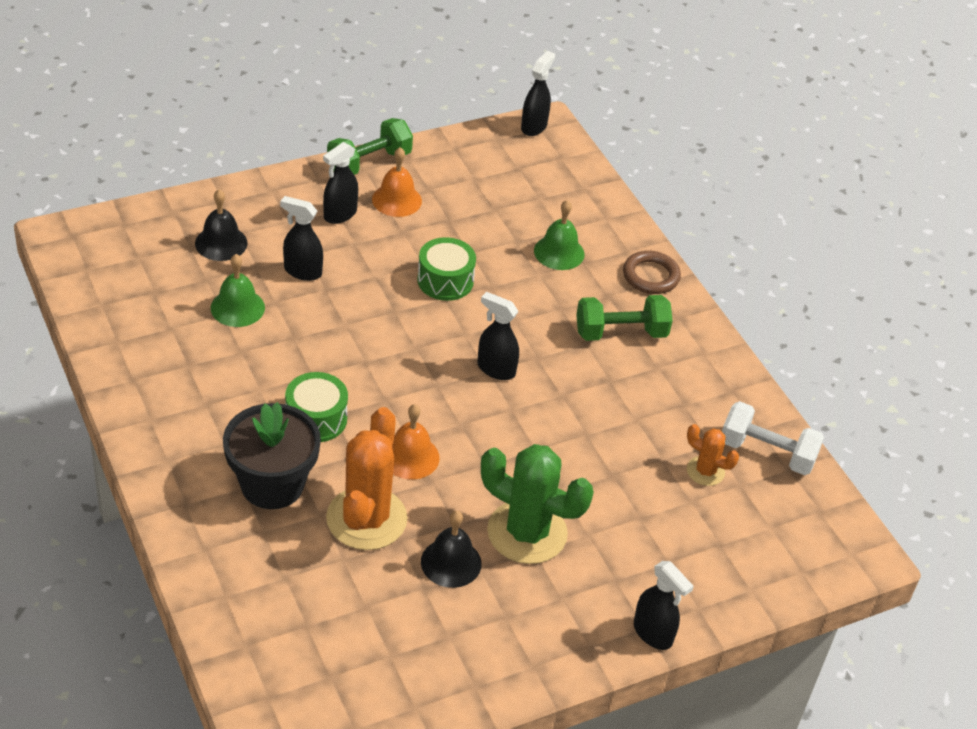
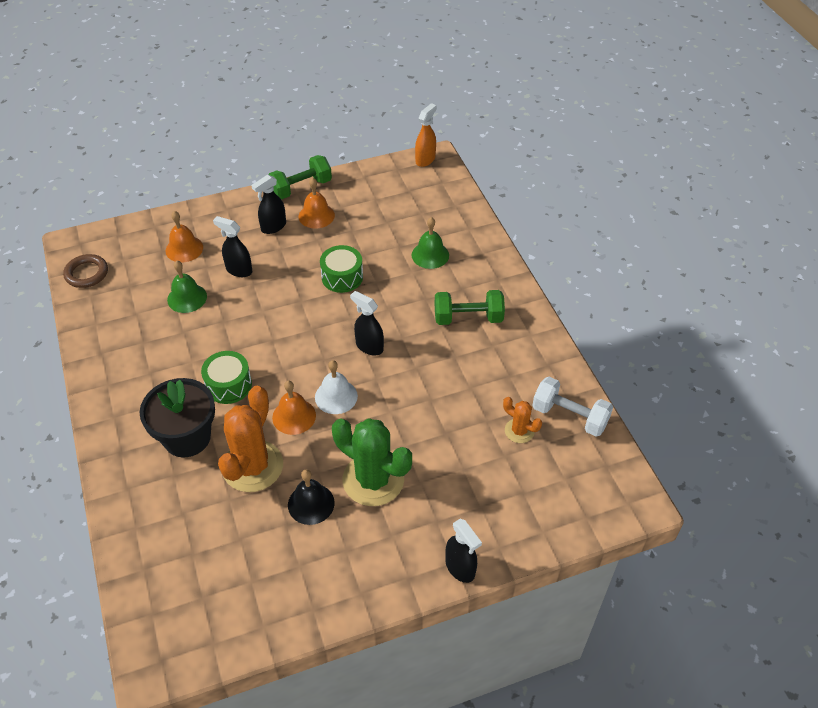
camera: 10 degrees right, 5 degrees up
black bell [195,189,248,261] -> orange bell [165,211,203,263]
black spray bottle [521,51,555,136] -> orange spray bottle [415,103,437,167]
brown ring [623,251,681,294] -> brown ring moved to [63,254,108,288]
none -> white bell [315,360,358,414]

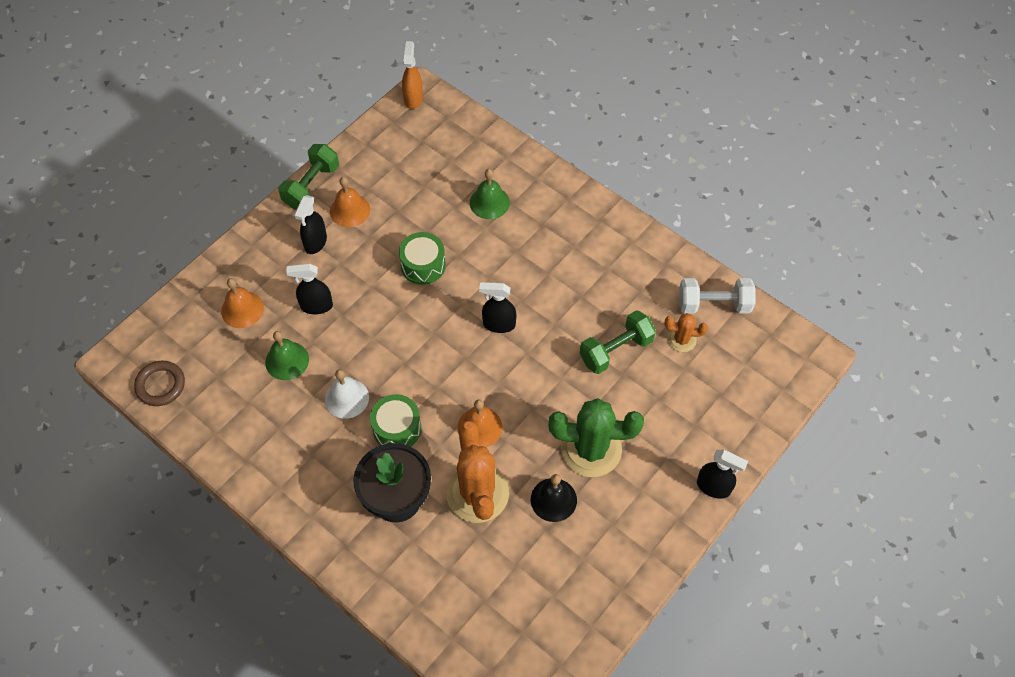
camera: 30 degrees left, 10 degrees up
white bell [315,360,358,414] -> white bell moved to [325,369,369,419]
green dumbbell [435,290,505,325] -> green dumbbell moved to [580,310,656,374]

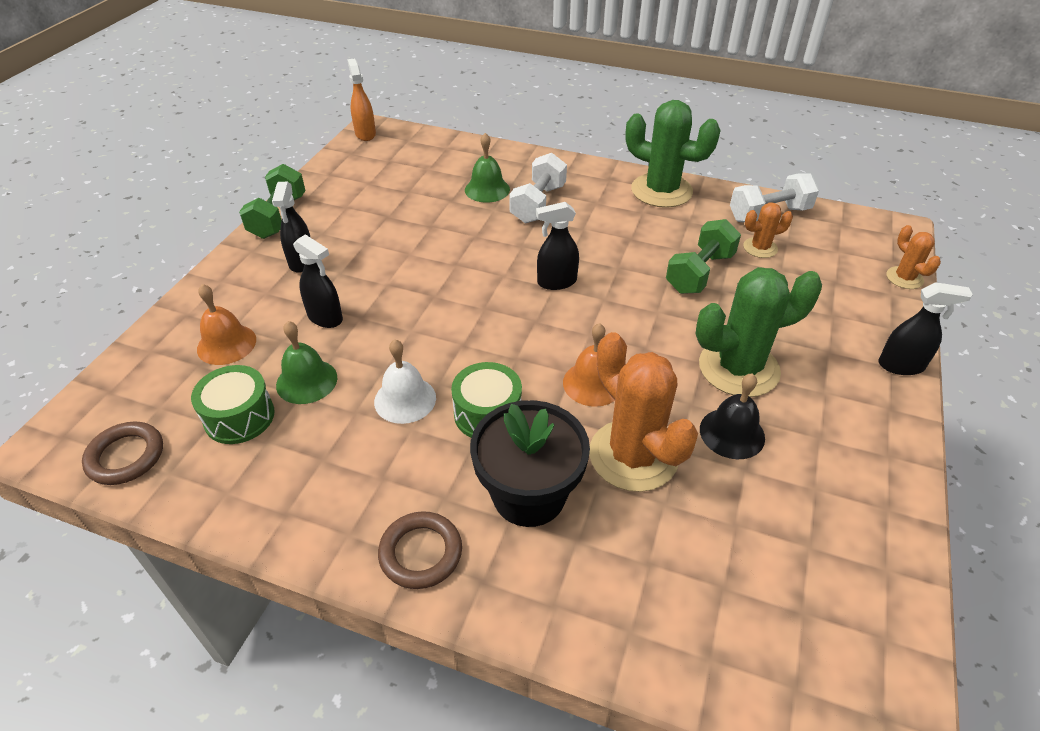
camera: 20 degrees left, 15 degrees down
black spray bottle [286,263,333,314] -> black spray bottle turned 120 degrees counterclockwise [293,234,343,328]
orange bell [330,177,370,227] -> none
green drum [399,232,446,285] -> green drum moved to [191,365,275,444]
none -> brown ring [378,511,462,589]
none -> white dumbbell [509,153,567,223]
none -> green cactus [625,100,721,208]
none -> orange cactus [886,225,941,289]

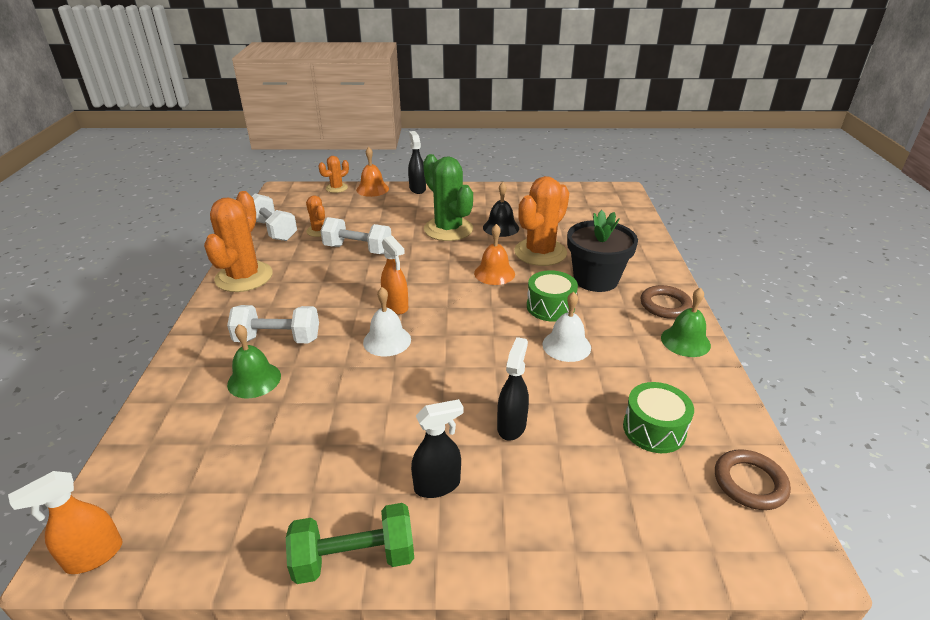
camera: 110 degrees left, 10 degrees down
orange bell [197,284,256,365] -> orange bell moved to [356,147,389,197]
green bell [276,321,338,404] -> green bell moved to [661,287,711,357]
black spray bottle [536,202,579,290] -> orange spray bottle [381,236,408,314]
green cactus [625,100,721,208] -> orange cactus [204,191,273,292]
green dumbbell [666,219,741,294] -> white dumbbell [320,217,391,254]
none -> white bell [363,287,411,356]

